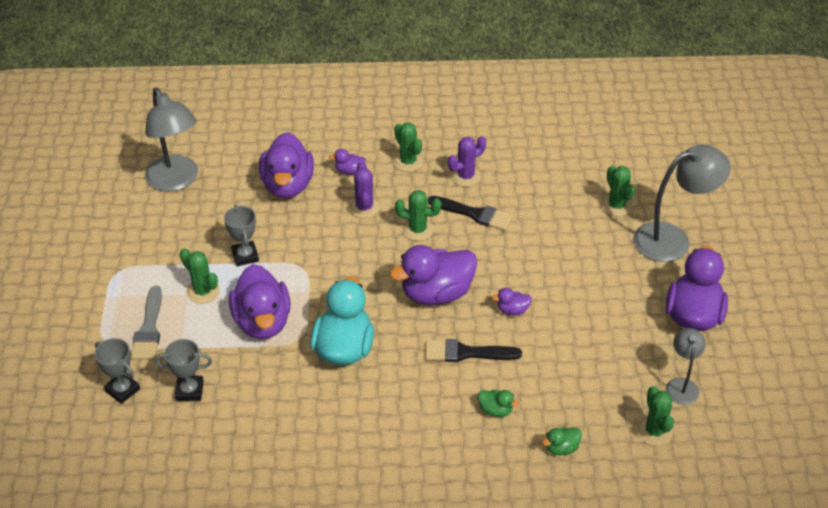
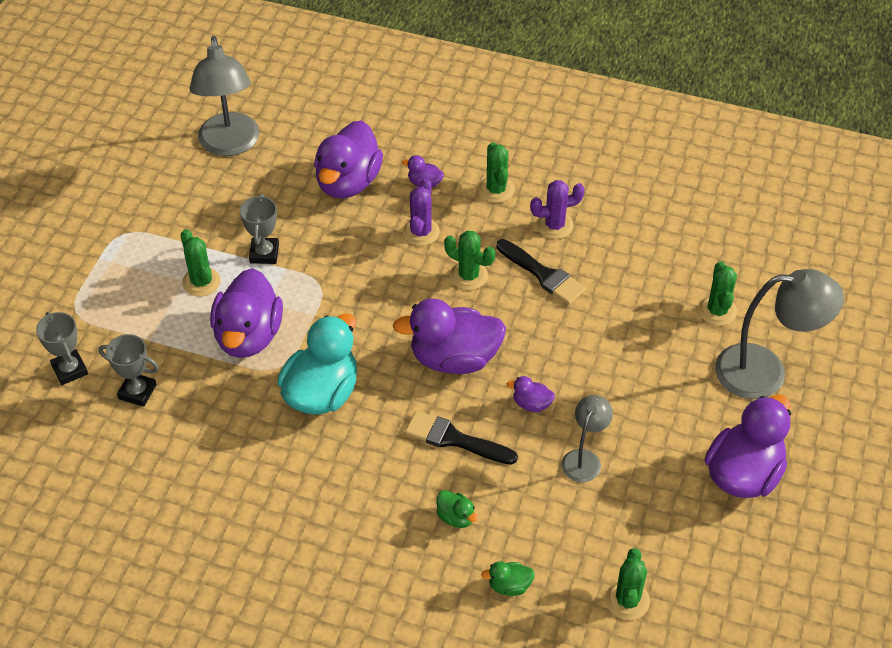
camera: 20 degrees right, 5 degrees up
grey brush [131,286,162,360] -> none
grey lamp [666,328,706,405] -> grey lamp moved to [562,395,613,482]

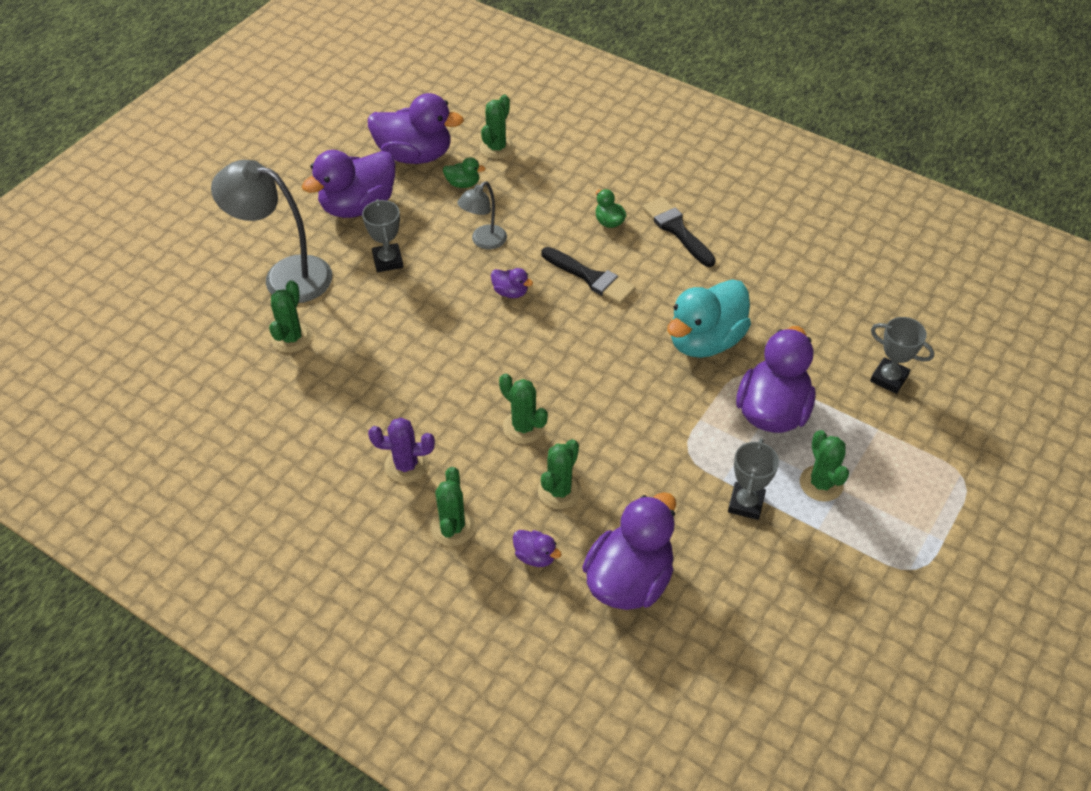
camera: 165 degrees left, 0 degrees up
grey trophy [36,312,88,385] -> grey trophy moved to [362,199,403,272]
grey lamp [190,36,259,156] -> none
purple duck [393,298,506,374] -> purple duck moved to [368,93,464,164]
purple cactus [403,178,440,246] -> green cactus [538,439,582,509]
green duck [481,561,535,596] -> green duck moved to [443,157,485,188]
black brush [496,239,586,305] -> black brush moved to [643,197,716,267]

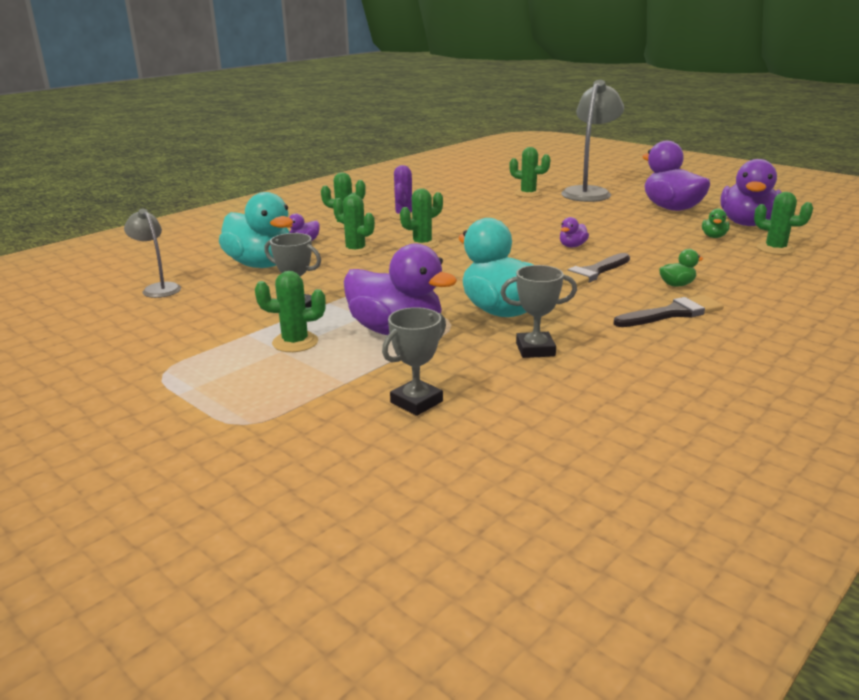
camera: 100 degrees right, 25 degrees down
grey trophy [362,199,403,272] -> grey trophy moved to [500,265,577,358]
grey lamp [457,181,507,249] -> grey lamp moved to [124,209,181,298]
purple duck [582,492,676,610] -> turquoise duck [219,192,293,268]

